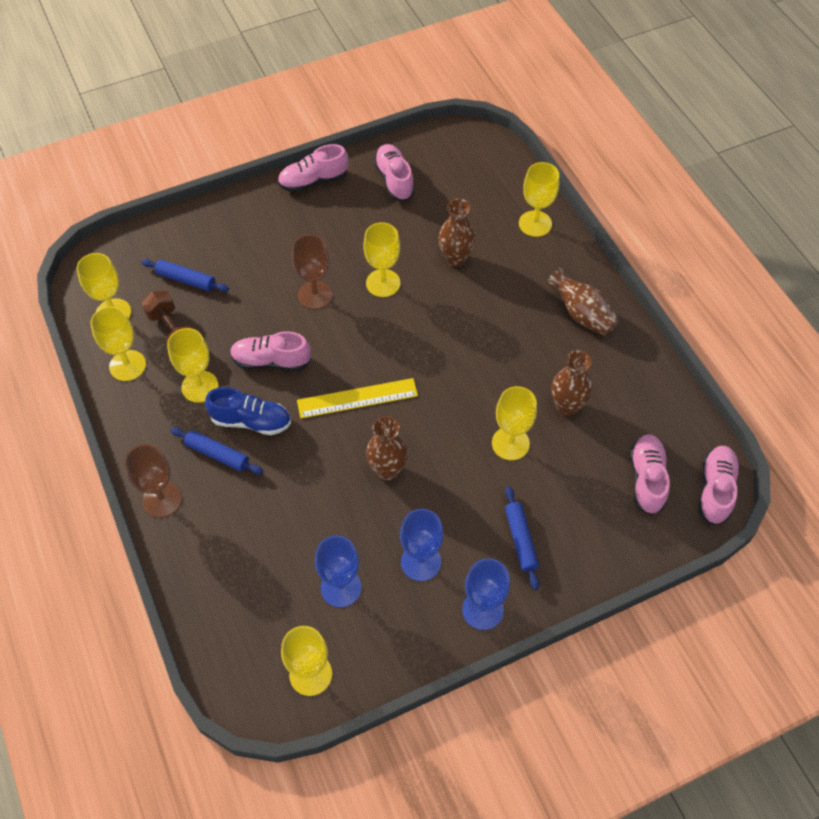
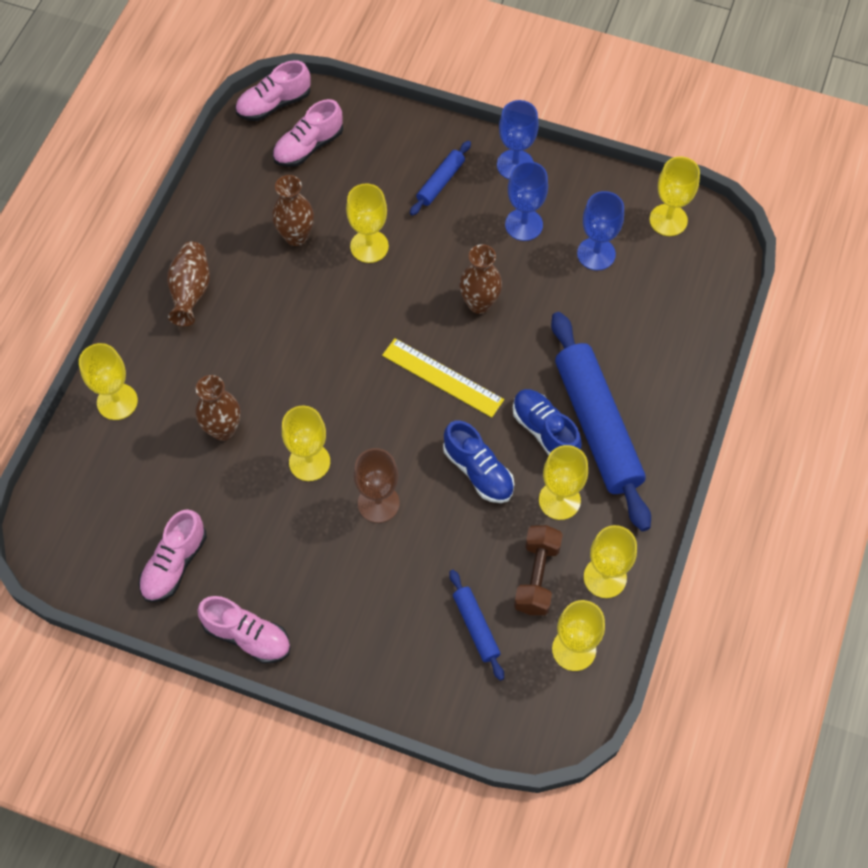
camera: 135 degrees left, 5 degrees up
brown goblet [124,444,182,517] -> none
blue rolling pin [170,427,263,475] -> blue rolling pin [551,312,651,531], size x2.17
pink shoe [230,331,311,371] -> blue shoe [443,420,514,503]

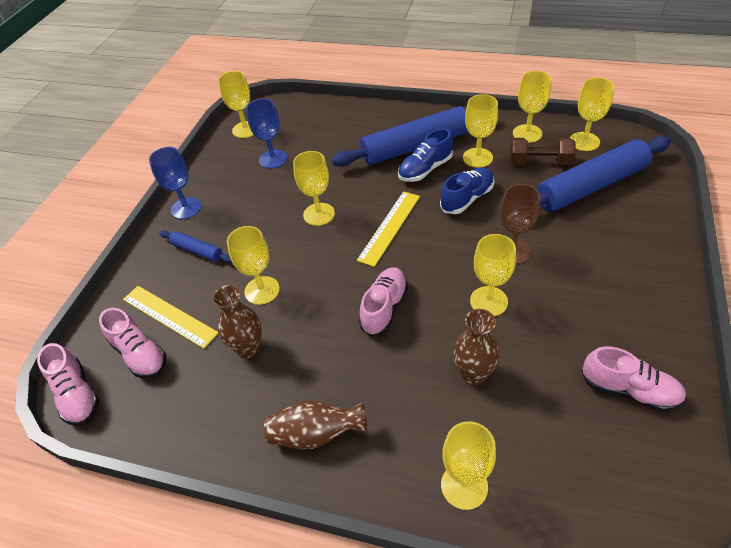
camera: 90 degrees left, 15 degrees down
pink shoe [197,596,291,663] -> pink shoe moved to [359,267,408,336]
blue rolling pin [449,570,504,681] -> blue rolling pin [537,136,671,212], size x2.17
brown vase [459,244,502,314] -> yellow goblet [293,151,335,226]
blue goblet [505,161,548,241] -> none
none -> yellow ruler [123,286,219,349]

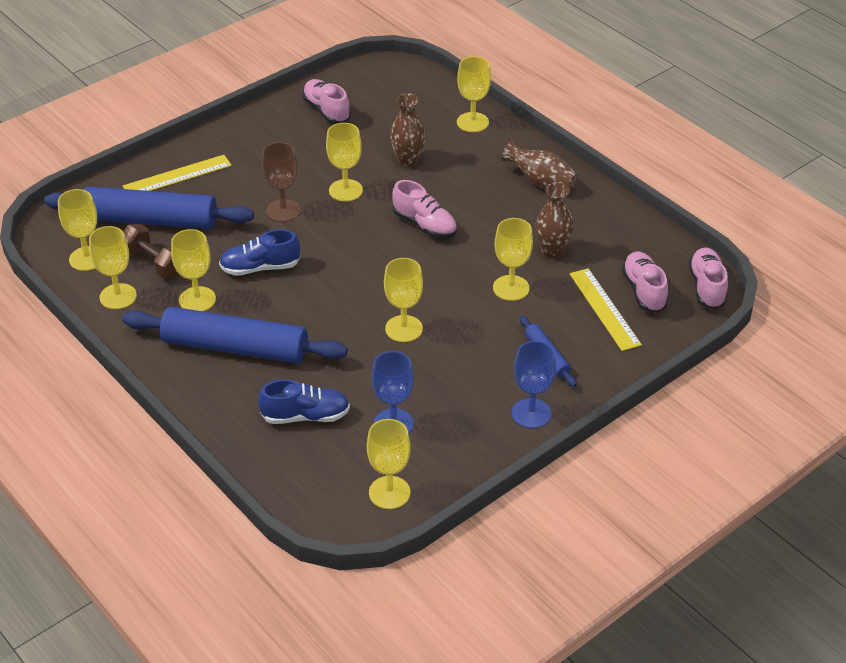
camera: 150 degrees left, 5 degrees down
yellow ruler [357,191,420,267] -> yellow ruler moved to [123,155,232,191]
pink shoe [359,267,408,336] -> pink shoe turned 105 degrees counterclockwise [392,180,457,238]
blue shoe [398,128,453,182] -> blue shoe moved to [258,379,350,424]

